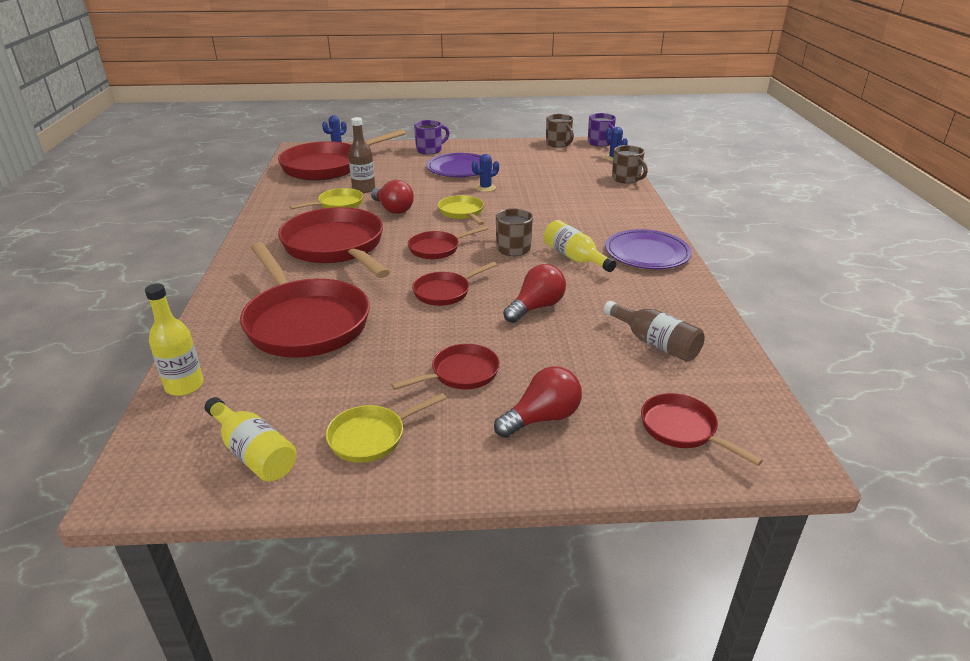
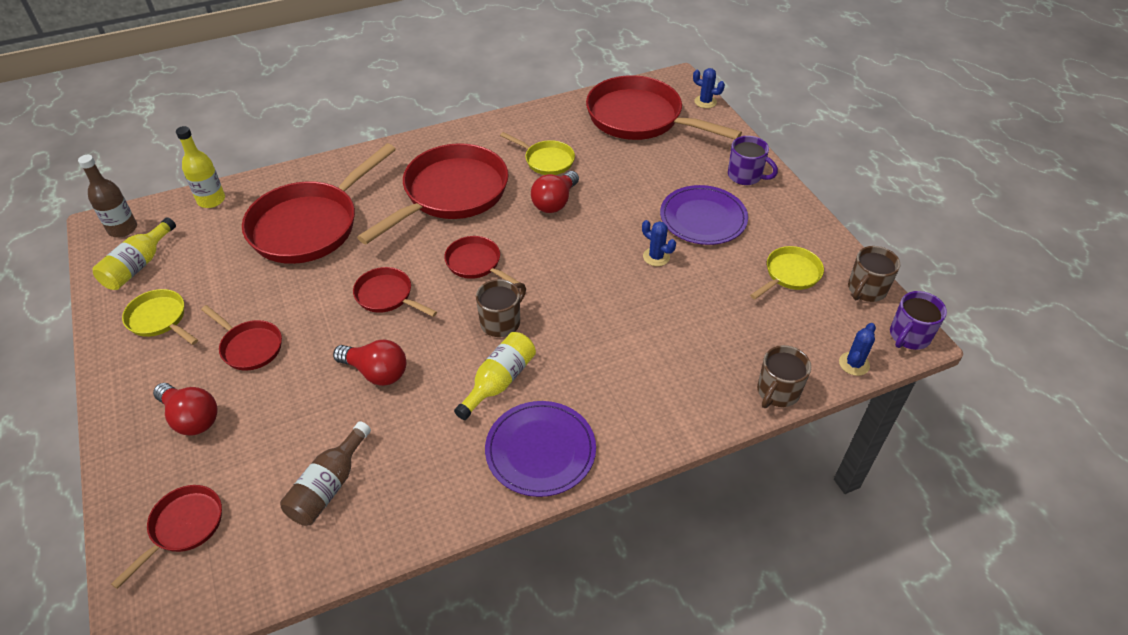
camera: 70 degrees right, 15 degrees up
brown bottle [348,117,375,193] -> brown bottle moved to [78,155,137,237]
yellow pan [438,195,484,225] -> yellow pan moved to [750,246,824,299]

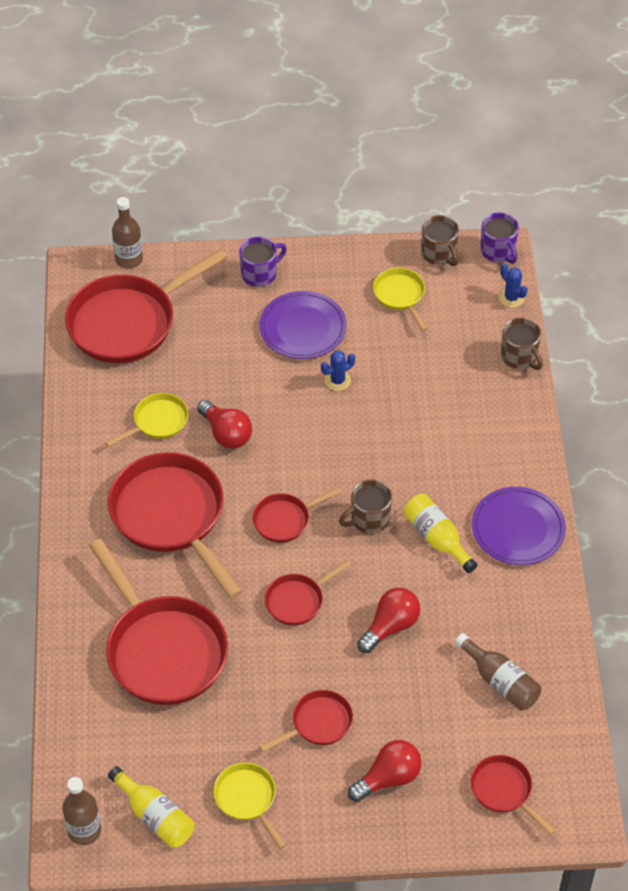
camera: 70 degrees left, 5 degrees up
yellow pan [122,289,198,345] -> yellow pan turned 90 degrees clockwise [213,763,286,849]
yellow bottle [176,126,225,208] -> none
brown mug [476,279,526,337] -> brown mug turned 90 degrees counterclockwise [339,479,392,534]
blue cactus [693,68,725,108] -> brown bottle [112,197,143,269]

